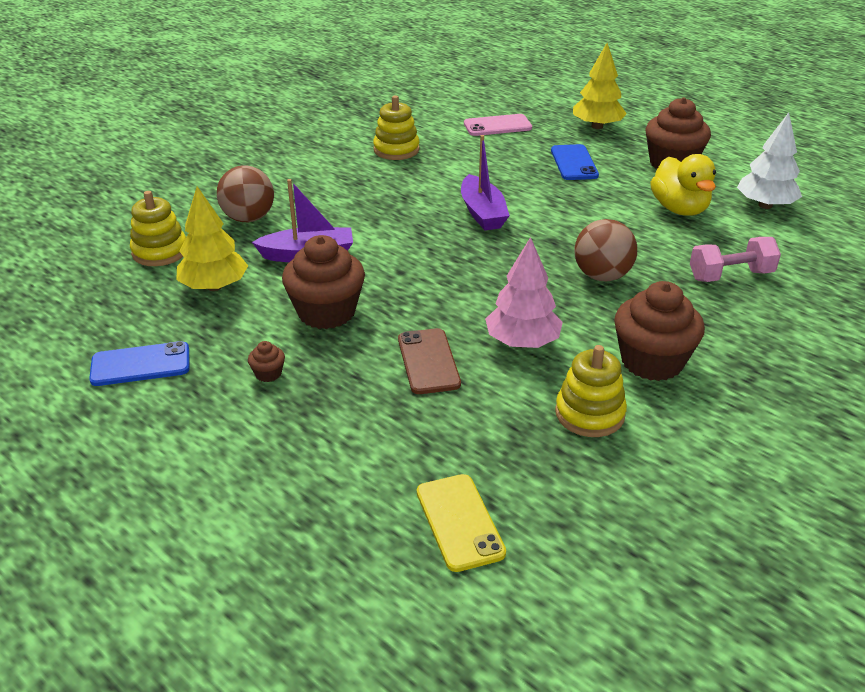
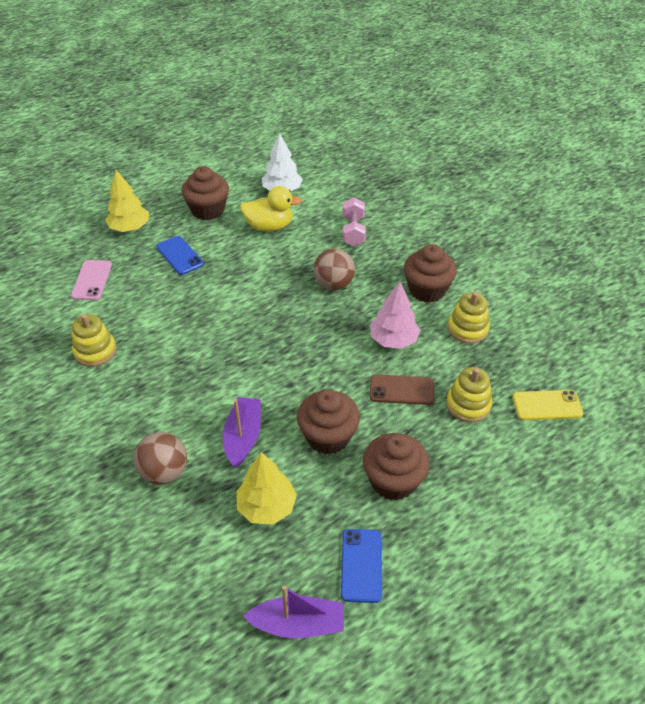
camera: 75 degrees left, 10 degrees up
yellow stacking toy [130,191,186,266] -> yellow stacking toy moved to [446,367,492,422]
brown cupcake [248,341,285,382] -> brown cupcake [363,433,429,501], size x2.40
purple boat [461,135,510,230] -> purple boat moved to [243,585,344,638]
blue phone [551,144,599,180] -> blue phone turned 45 degrees clockwise [156,236,204,275]

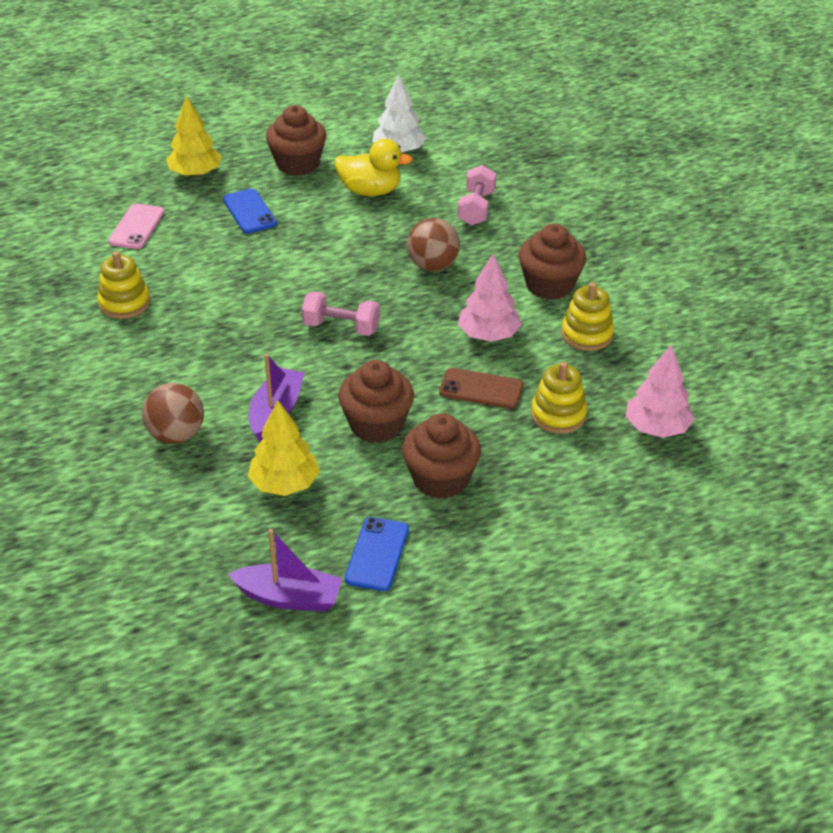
camera: 10 degrees right, 5 degrees down
yellow phone [512,390,583,420] -> pink tree [626,345,695,438]
none -> pink dumbbell [302,291,380,336]

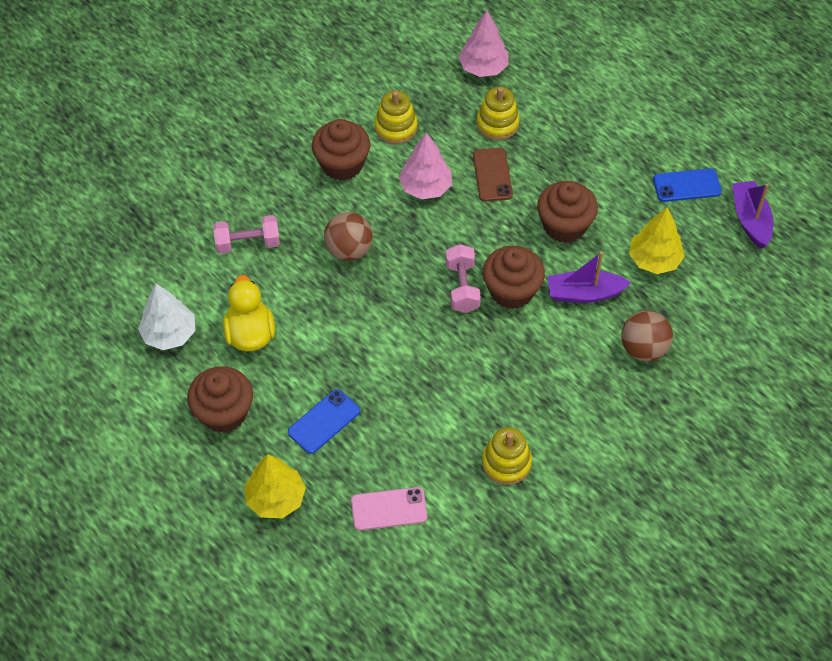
camera: 110 degrees left, 15 degrees up
brown cupcake [402,413,481,499] -> brown cupcake moved to [482,246,545,309]

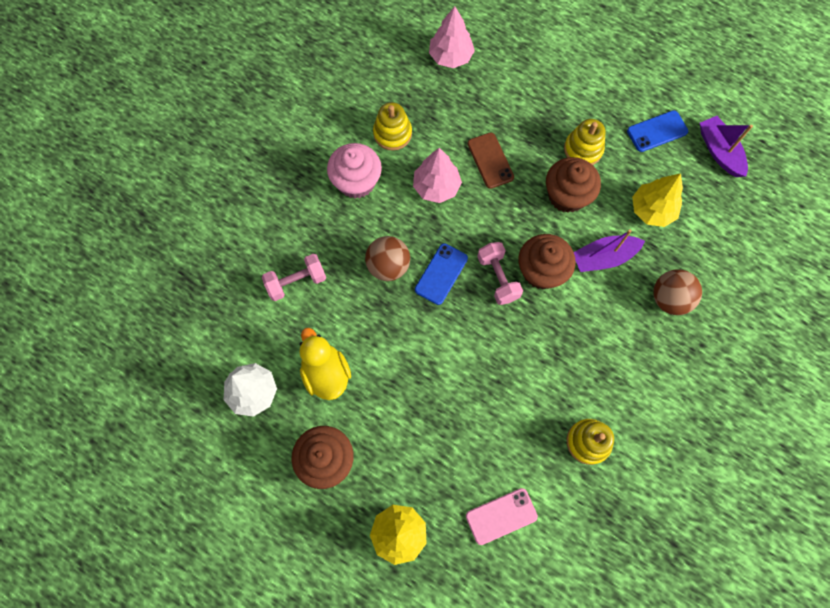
camera: 15 degrees left, 15 degrees up
blue phone [288,389,360,454] -> blue phone moved to [415,243,468,305]
brown cupcake [312,119,371,181] -> pink cupcake [327,143,382,198]
yellow stacking toy [477,87,520,140] -> yellow stacking toy moved to [564,119,605,165]

